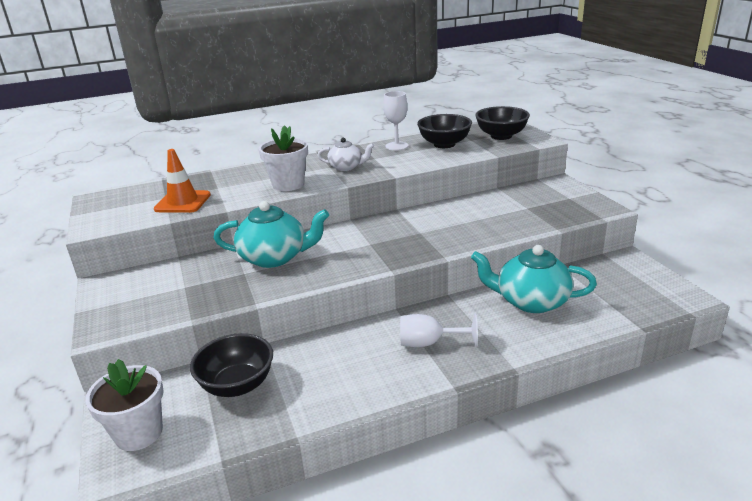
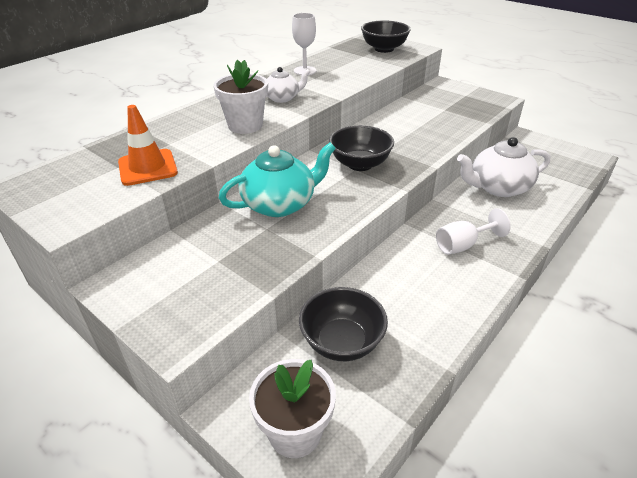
camera: 30 degrees left, 10 degrees up
black bowl [417,114,472,148] -> black bowl moved to [329,125,394,171]
turquoise teapot [471,245,597,313] -> white teapot [457,137,550,197]

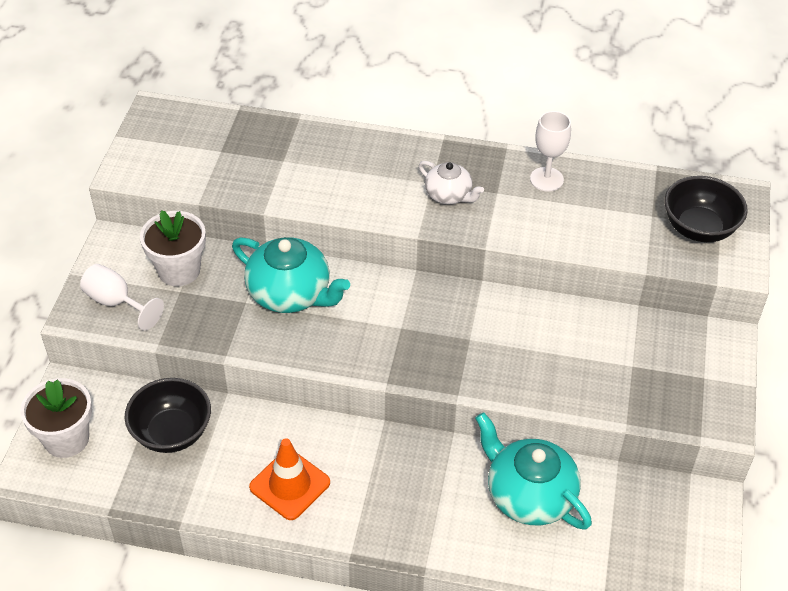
camera: 60 degrees right, 10 degrees up
orange traffic cone [118,105,178,186] -> orange traffic cone moved to [249,438,330,520]
white flower pot [213,60,268,134] -> white flower pot moved to [140,210,206,286]
black bowl [329,125,394,171] -> none
white goblet [436,208,511,255] -> white goblet moved to [80,264,164,331]
white teapot [457,137,550,197] -> turquoise teapot [475,412,592,530]

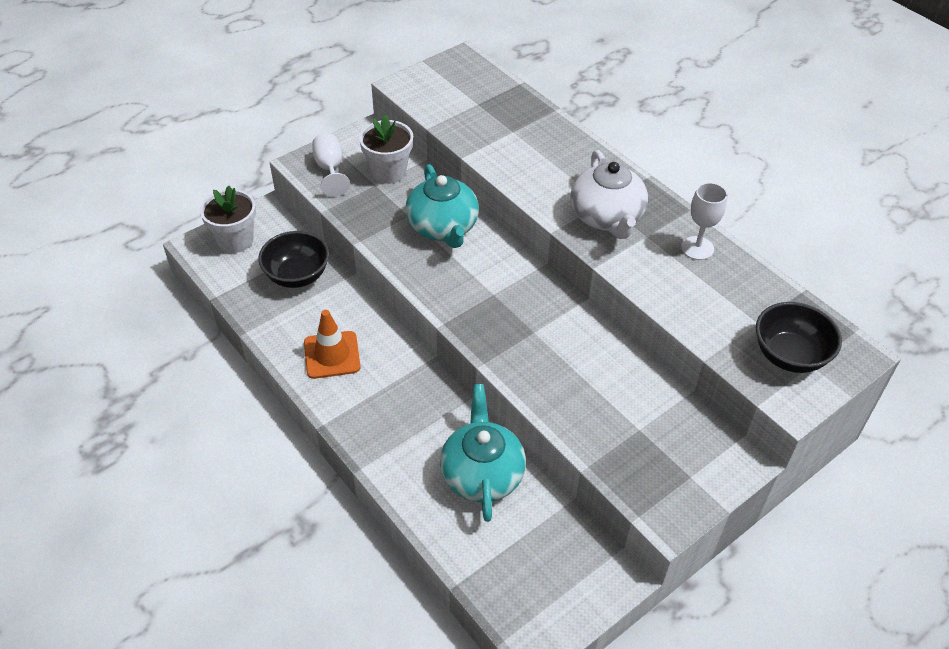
camera: 40 degrees right, 0 degrees up
white teapot [419,161,484,204] -> white teapot [570,150,648,239], size x1.73

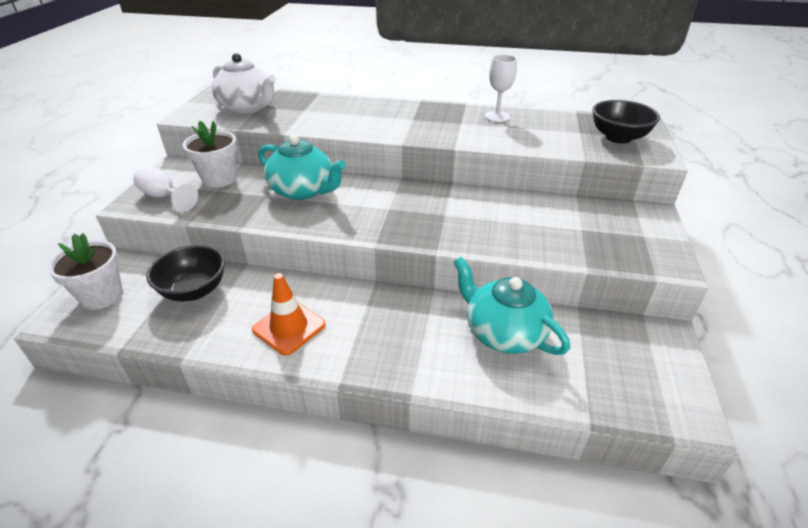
camera: 40 degrees left, 10 degrees down
white teapot [570,150,648,239] -> white teapot moved to [212,53,276,114]

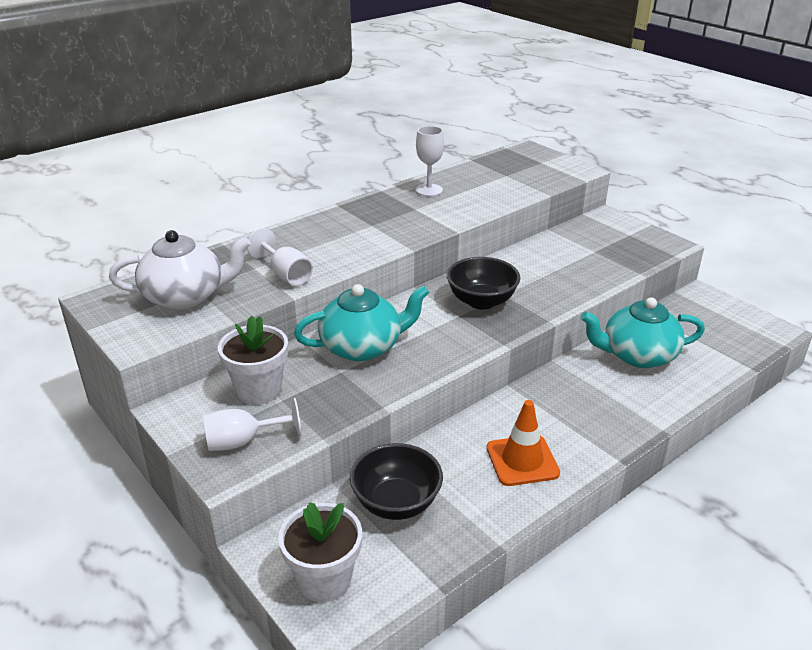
camera: 50 degrees left, 5 degrees down
black bowl [592,100,660,144] -> black bowl moved to [447,257,520,310]
none -> white goblet [247,228,313,286]

